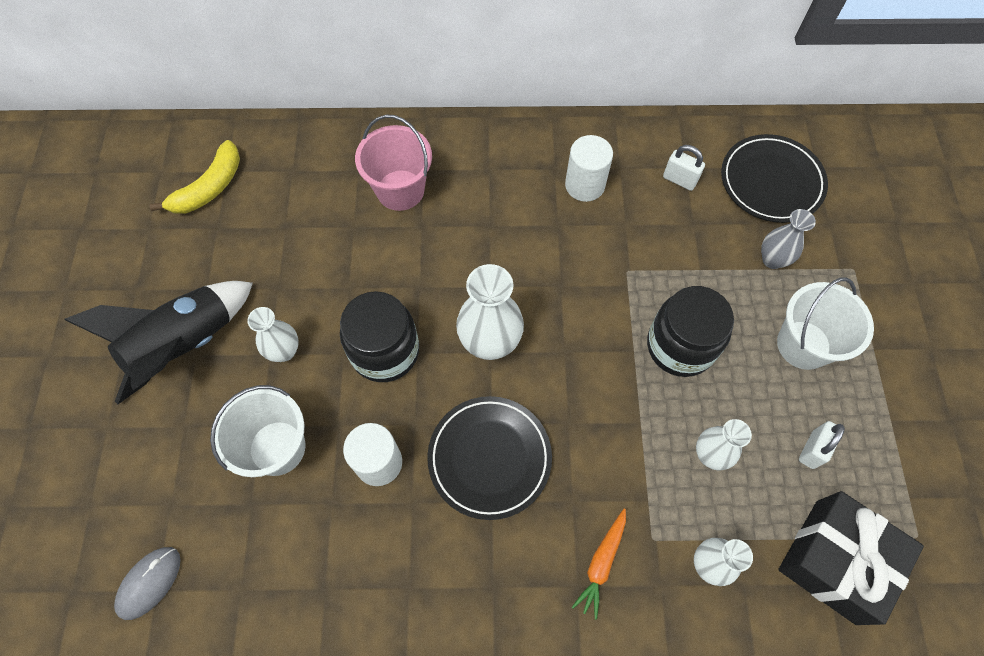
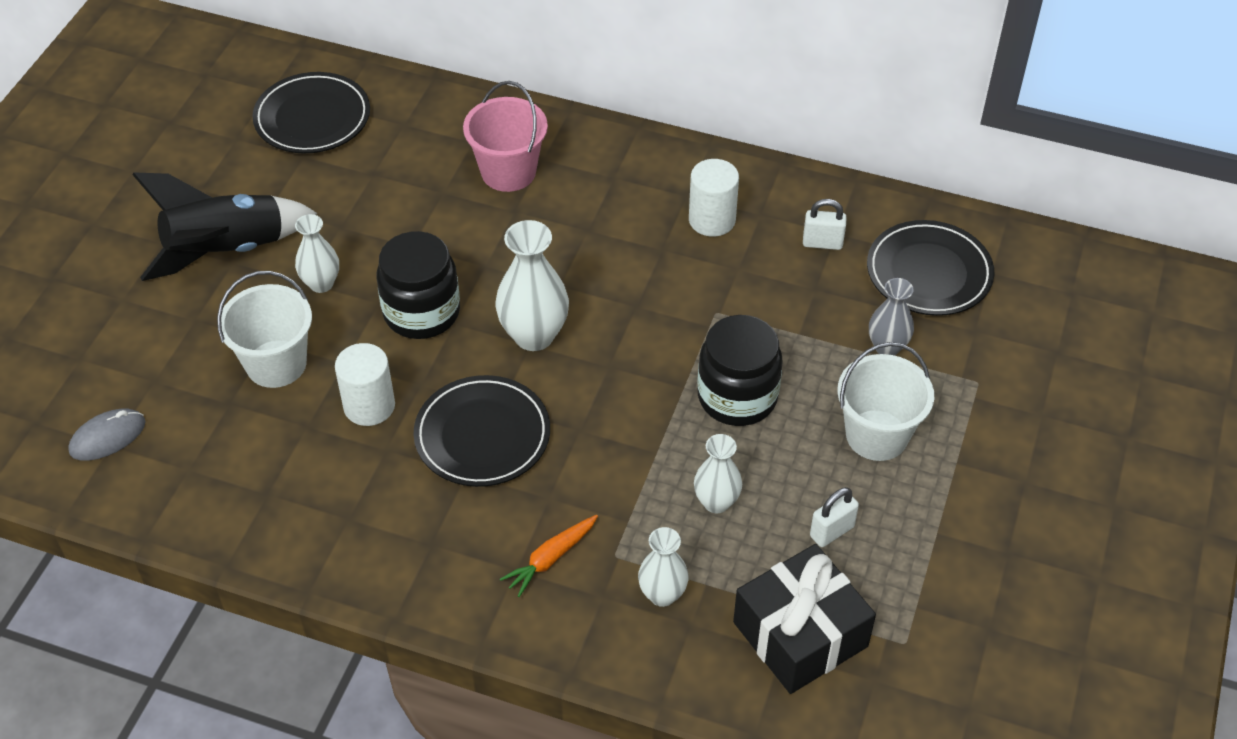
camera: 20 degrees right, 15 degrees down
yellow banana [150,140,240,214] -> black plate [252,72,370,153]
white padlock [663,145,705,191] -> white padlock turned 45 degrees counterclockwise [803,199,847,250]

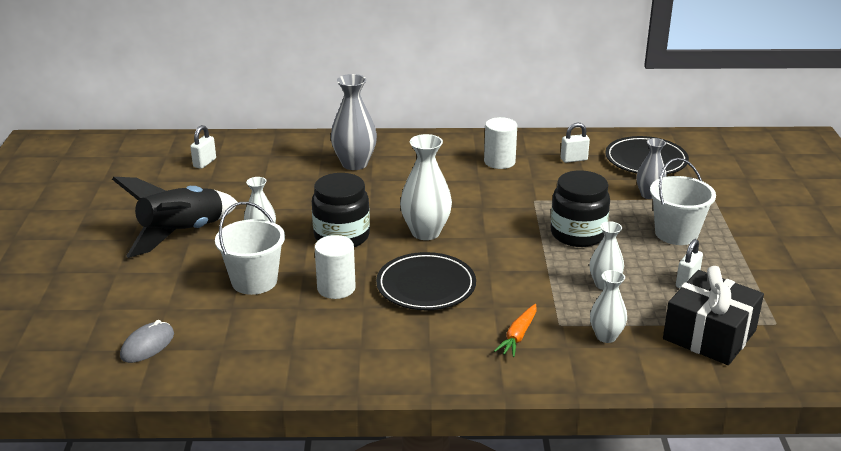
camera: 20 degrees left, 20 degrees down
black plate [252,72,370,153] -> white padlock [190,125,216,169]
pink bucket [463,81,548,192] -> grey vase [331,74,377,170]

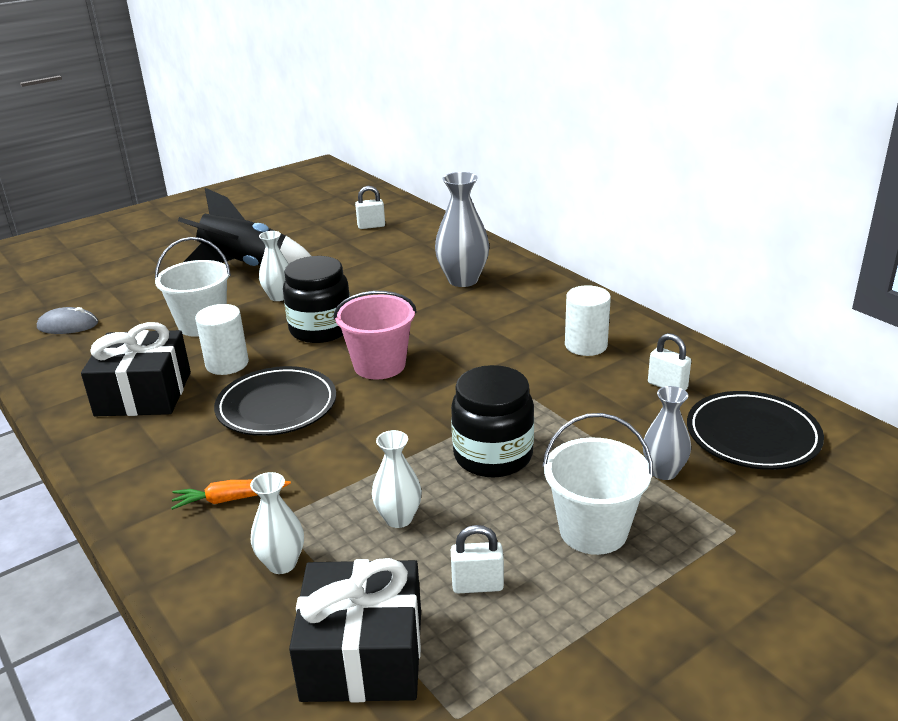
camera: 55 degrees right, 0 degrees up
white vase [400,134,452,240] -> pink bucket [334,291,417,379]
none -> black gift [81,322,191,416]

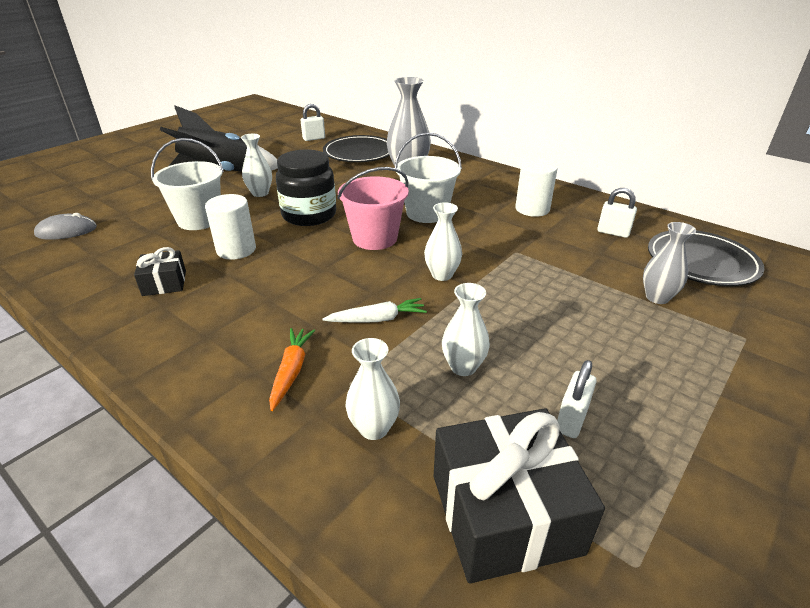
camera: 15 degrees left, 5 degrees up
black gift [81,322,191,416] -> black gift [134,247,186,296], size x0.52
orange carrot [171,480,291,510] -> orange carrot turned 120 degrees clockwise [269,328,316,411]
black plate [214,366,336,436] -> black plate moved to [323,135,390,162]
black jar [451,365,534,477] -> none
white padlock [451,525,504,594] -> white padlock turned 45 degrees counterclockwise [557,360,596,438]
white bucket [542,413,653,555] -> white bucket moved to [395,133,462,223]
none -> white carrot [322,298,427,322]
none -> white vase [424,202,462,281]

